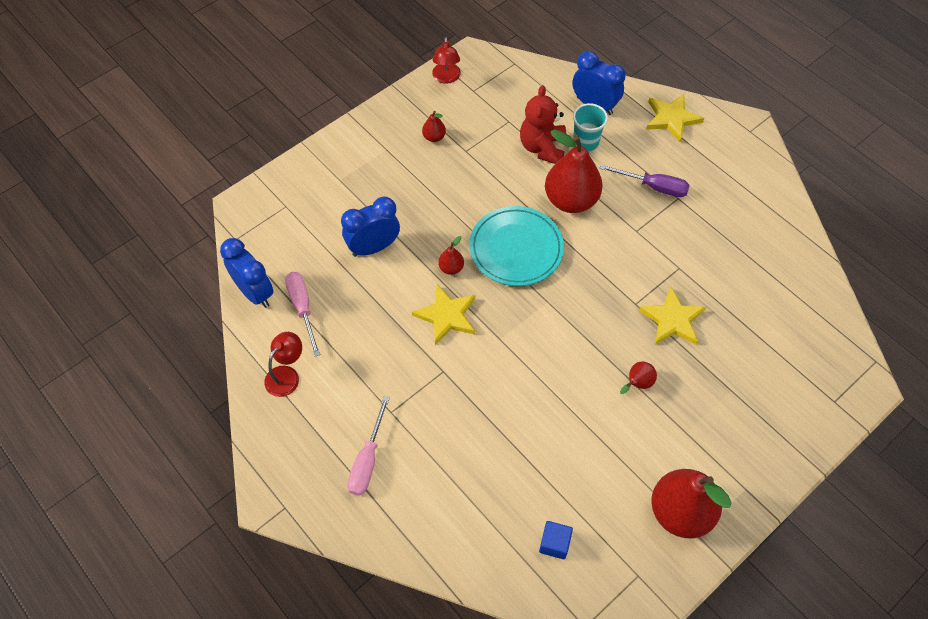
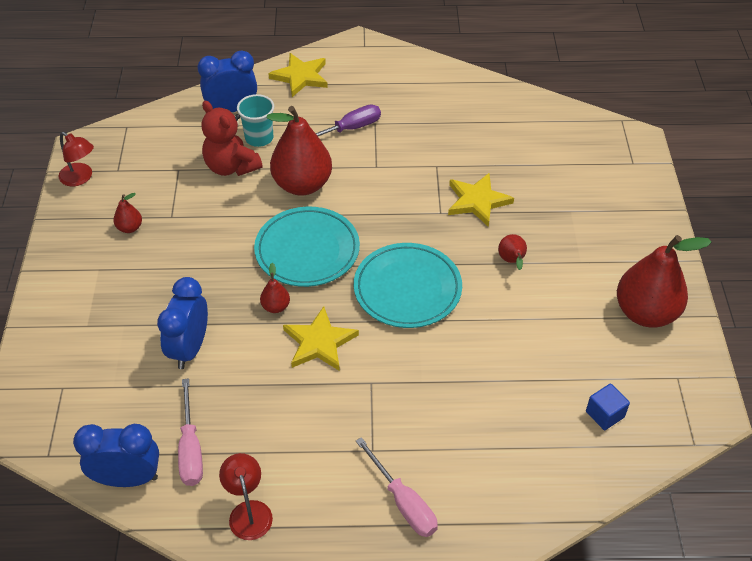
camera: 50 degrees left, 10 degrees down
pink screwdriver [285,272,321,356] -> pink screwdriver turned 120 degrees counterclockwise [178,378,203,486]
none -> turquoise plate [354,243,462,328]

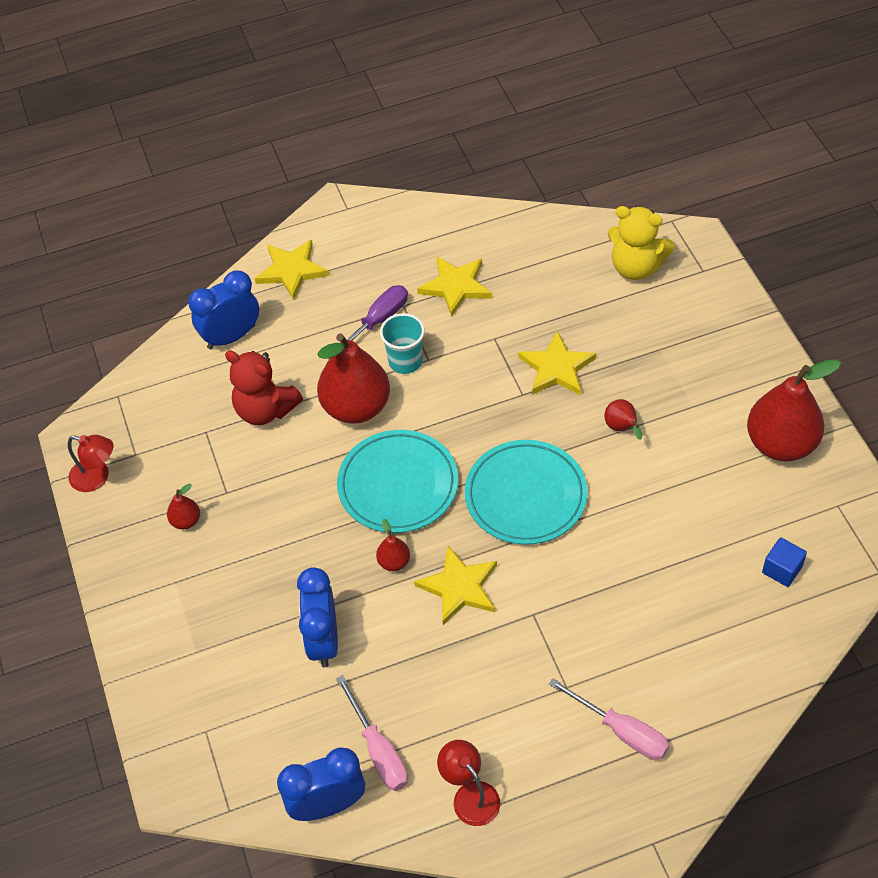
camera: 15 degrees left, 5 degrees up
turquoise cup [237,94,274,147] -> turquoise cup moved to [380,313,425,374]
none -> yellow star [417,256,492,317]
none -> yellow teddy bear [608,206,674,280]

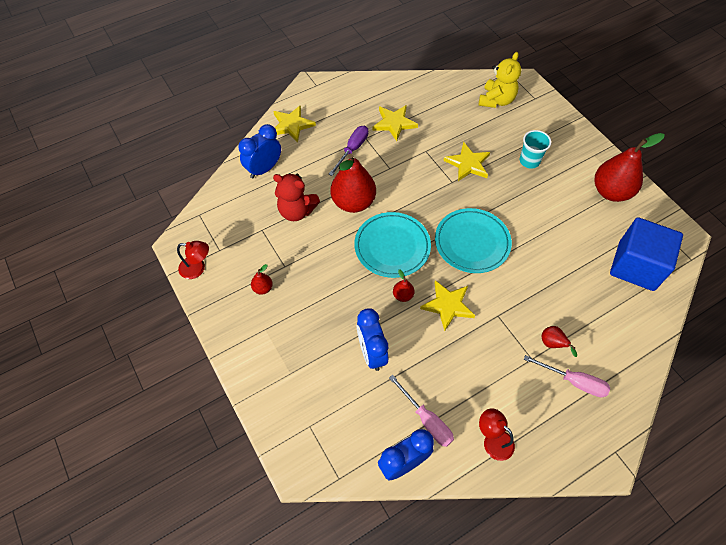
camera: 15 degrees left, 5 degrees up
turquoise cup [380,313,425,374] -> turquoise cup moved to [520,130,551,168]
red pear [604,399,642,440] -> red pear moved to [542,326,577,357]
yellow teddy bear [608,206,674,280] -> yellow teddy bear turned 75 degrees counterclockwise [479,52,521,108]
blue cube [762,537,807,587] -> blue cube [610,218,683,291], size x2.45

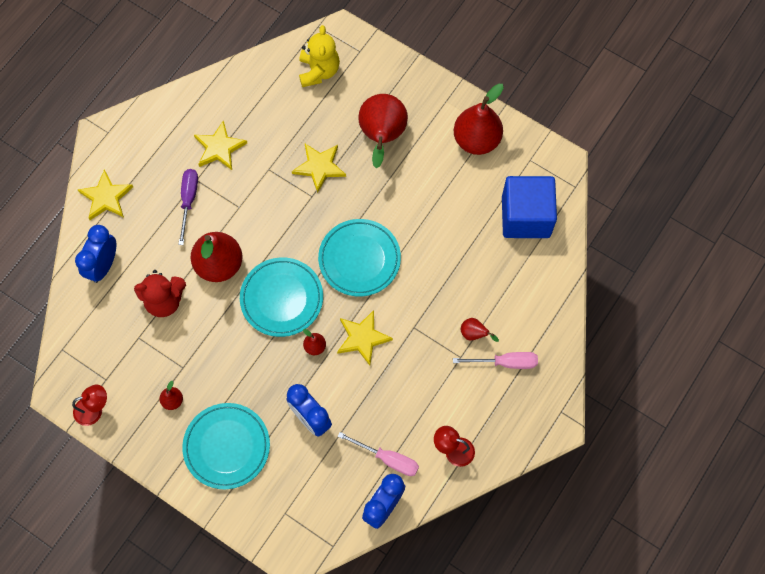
camera: 25 degrees left, 10 degrees up
turquoise cup [520,130,551,168] -> red pear [358,94,408,168]
none -> turquoise plate [182,403,270,489]

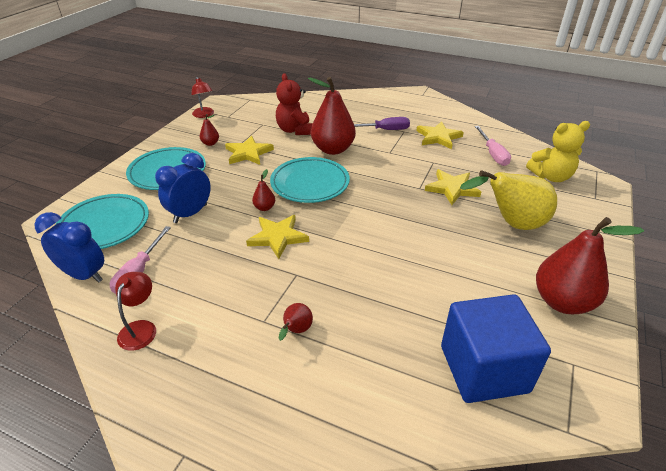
camera: 80 degrees right, 30 degrees down
blue clock [75,225,116,283] -> none
yellow star [78,169,133,220] -> yellow star moved to [225,135,274,165]
turquoise plate [318,219,401,296] -> turquoise plate moved to [56,194,149,249]
red pear [358,94,408,168] -> yellow pear [460,170,557,230]
pink screwdriver [453,352,538,369] -> pink screwdriver moved to [475,126,511,166]

